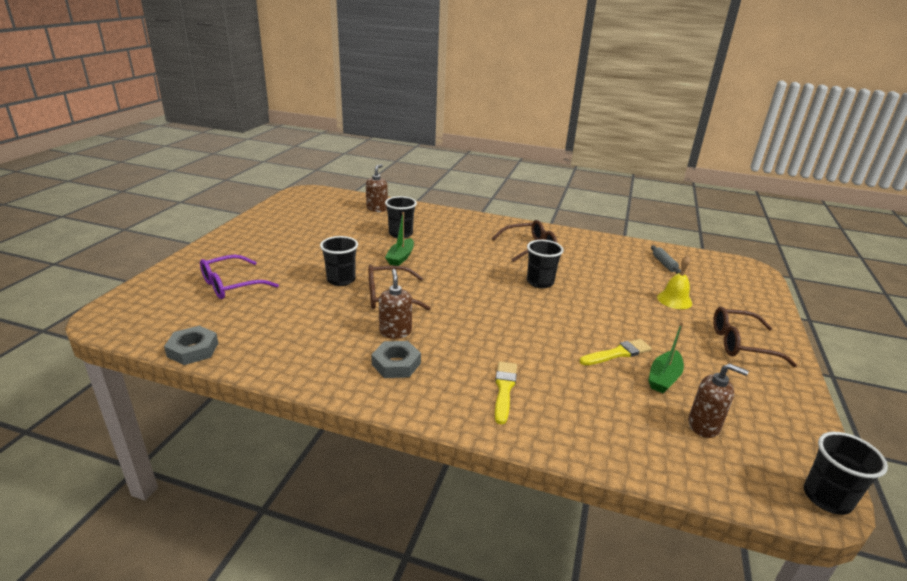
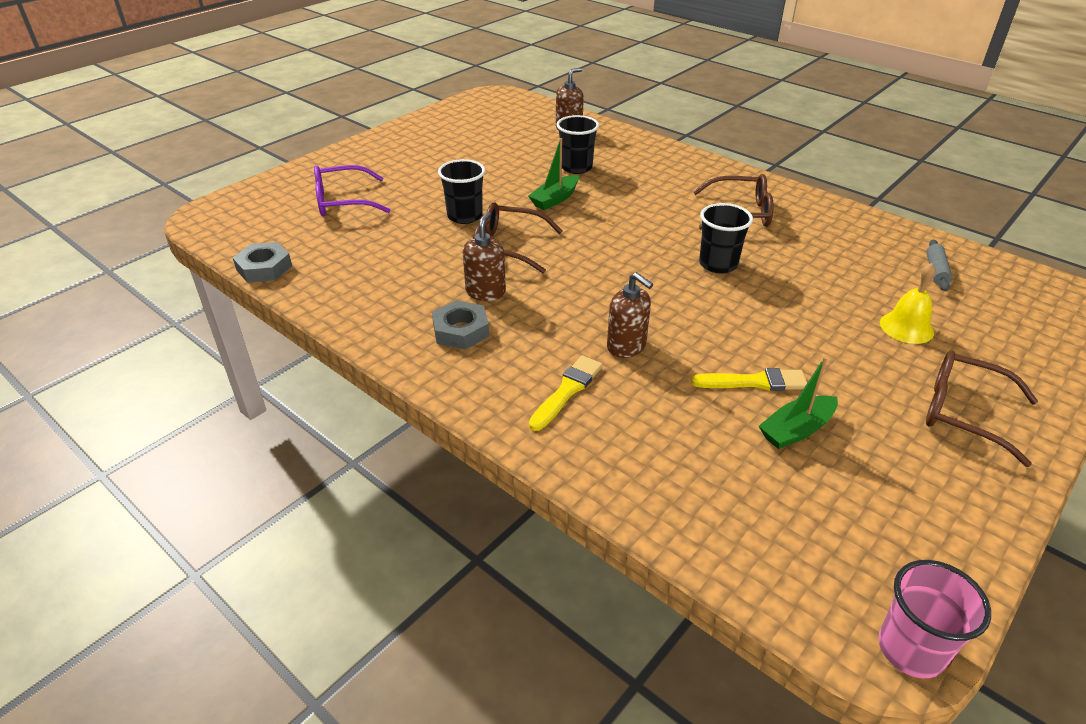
camera: 25 degrees right, 10 degrees up
brown soap dispenser [688,363,749,438] -> brown soap dispenser moved to [607,272,653,358]
black cup [804,432,888,515] -> pink cup [878,560,991,678]

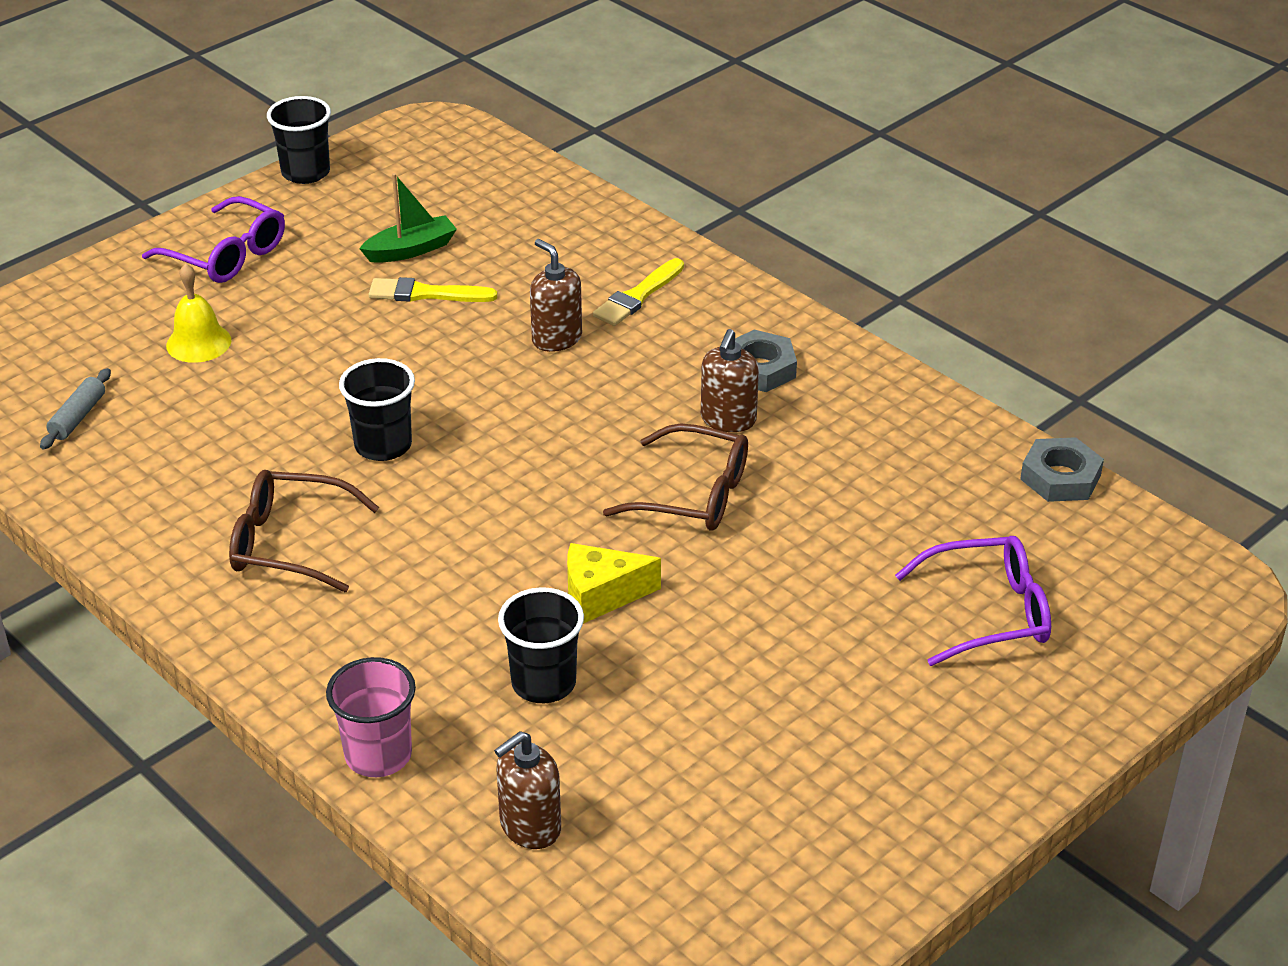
camera: 175 degrees left, 0 degrees up
black cup [438,159,485,224] -> black cup moved to [267,96,331,184]
green boat [528,138,579,210] -> yellow cheese [567,543,661,624]
pink cup [878,560,991,678] -> pink cup moved to [326,657,416,777]
brown glasses [926,350,1038,467] -> purple glasses [142,196,285,283]

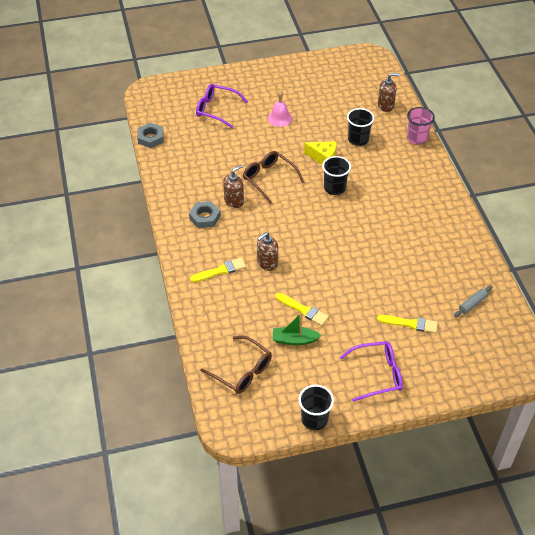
camera: 150 degrees left, 10 degrees up
purple glasses [142,196,285,283] -> purple glasses turned 105 degrees clockwise [340,341,403,402]
yellow bell [166,263,231,363] -> yellow brush [377,315,438,333]
brown glasses [229,470,379,592] -> brown glasses moved to [200,336,272,394]
black cup [339,358,415,461] -> black cup moved to [322,156,351,195]
brown soap dispenser [530,239,582,352] -> brown soap dispenser turned 60 degrees clockwise [257,232,278,271]
none -> pink bell [268,90,292,127]

